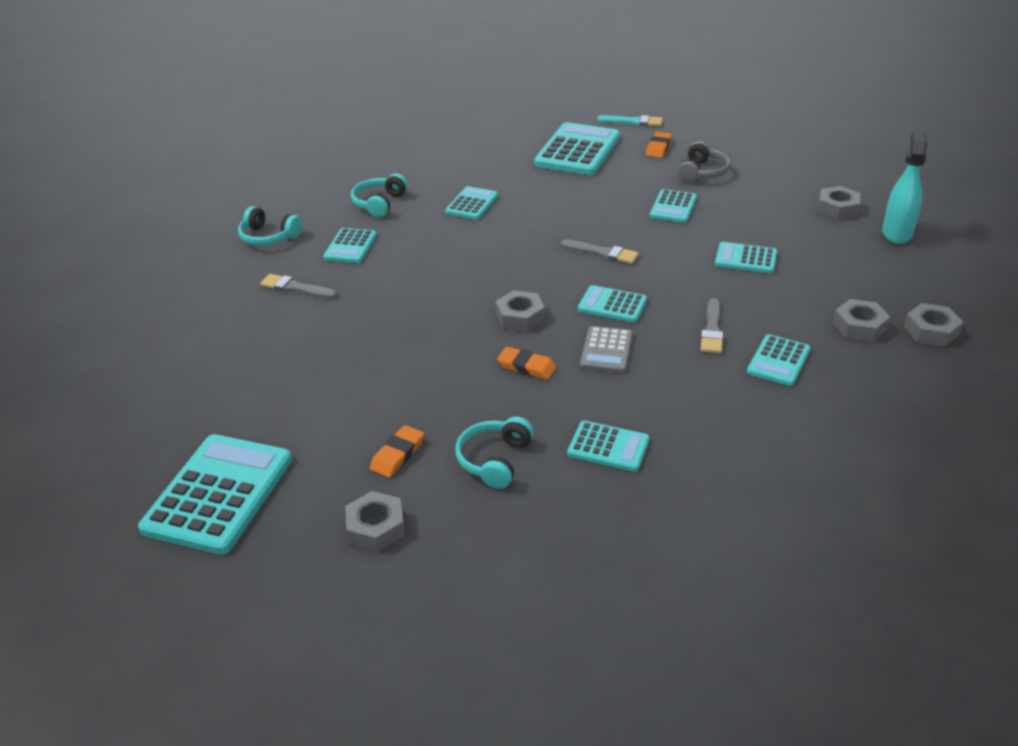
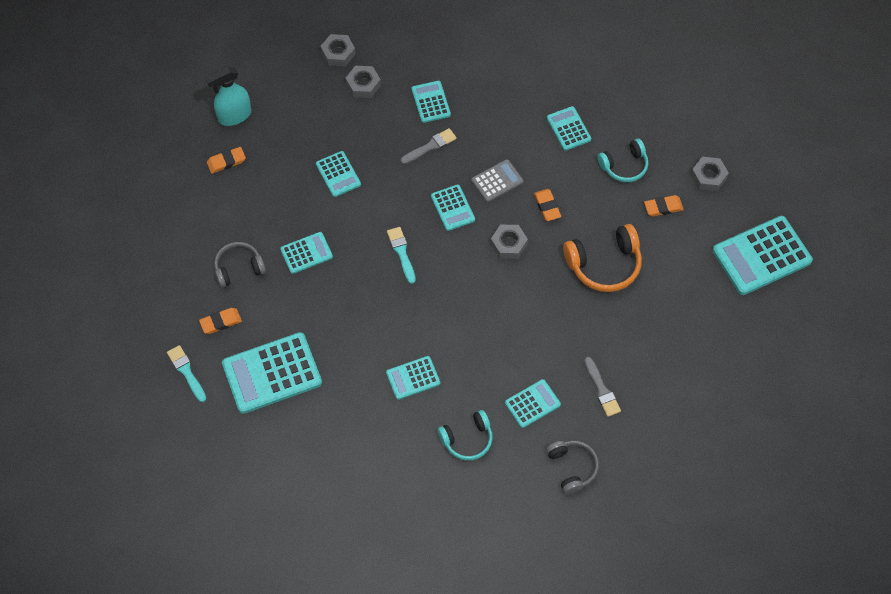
camera: 135 degrees left, 25 degrees up
turquoise headphones [238,206,302,246] -> grey headphones [546,440,599,494]
grey brush [561,239,639,264] -> turquoise brush [387,227,416,284]
turquoise calculator [747,334,811,386] -> turquoise calculator turned 90 degrees counterclockwise [412,81,451,123]
grey nut [818,186,860,220] -> orange eraser [207,147,246,174]
none -> orange headphones [563,224,642,292]

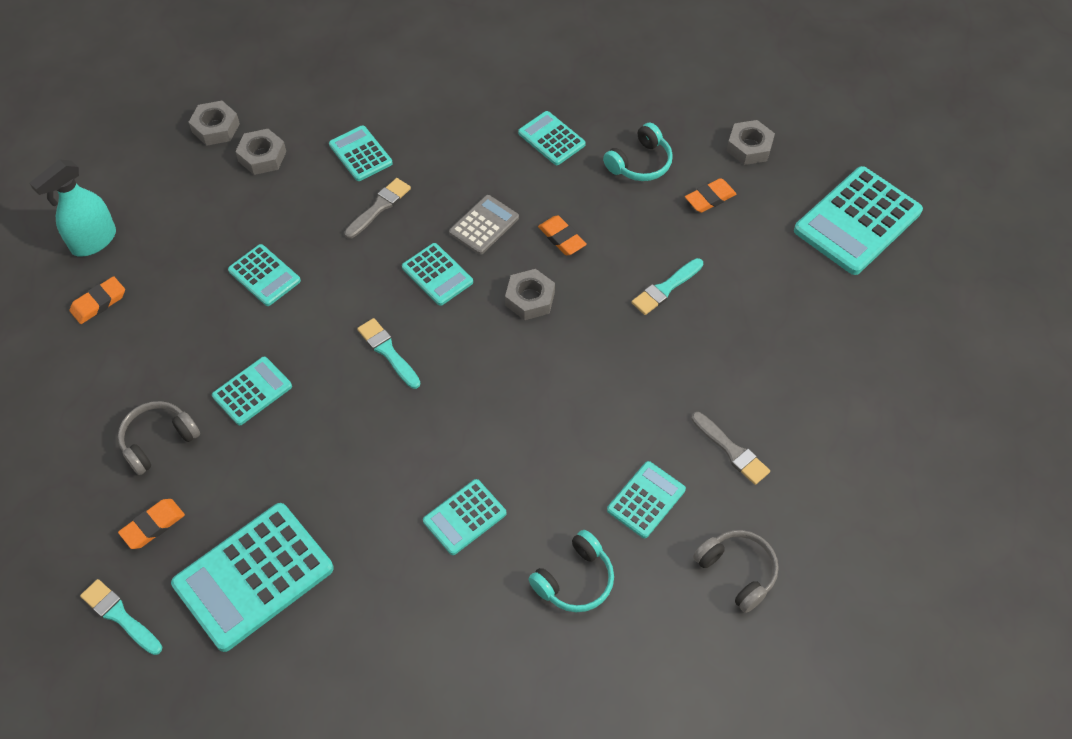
camera: 20 degrees left, 5 degrees down
orange headphones [563,224,642,292] -> turquoise brush [631,258,703,315]

